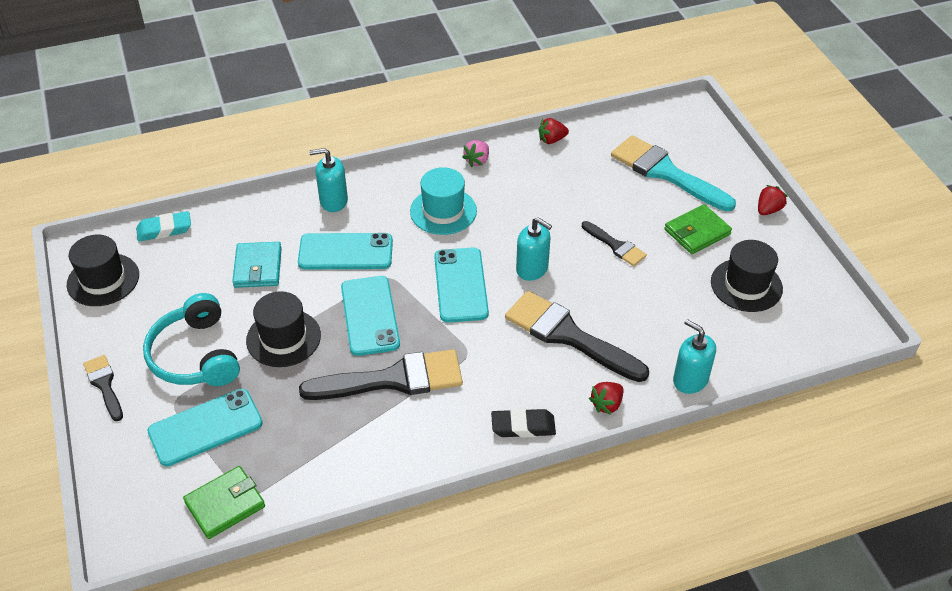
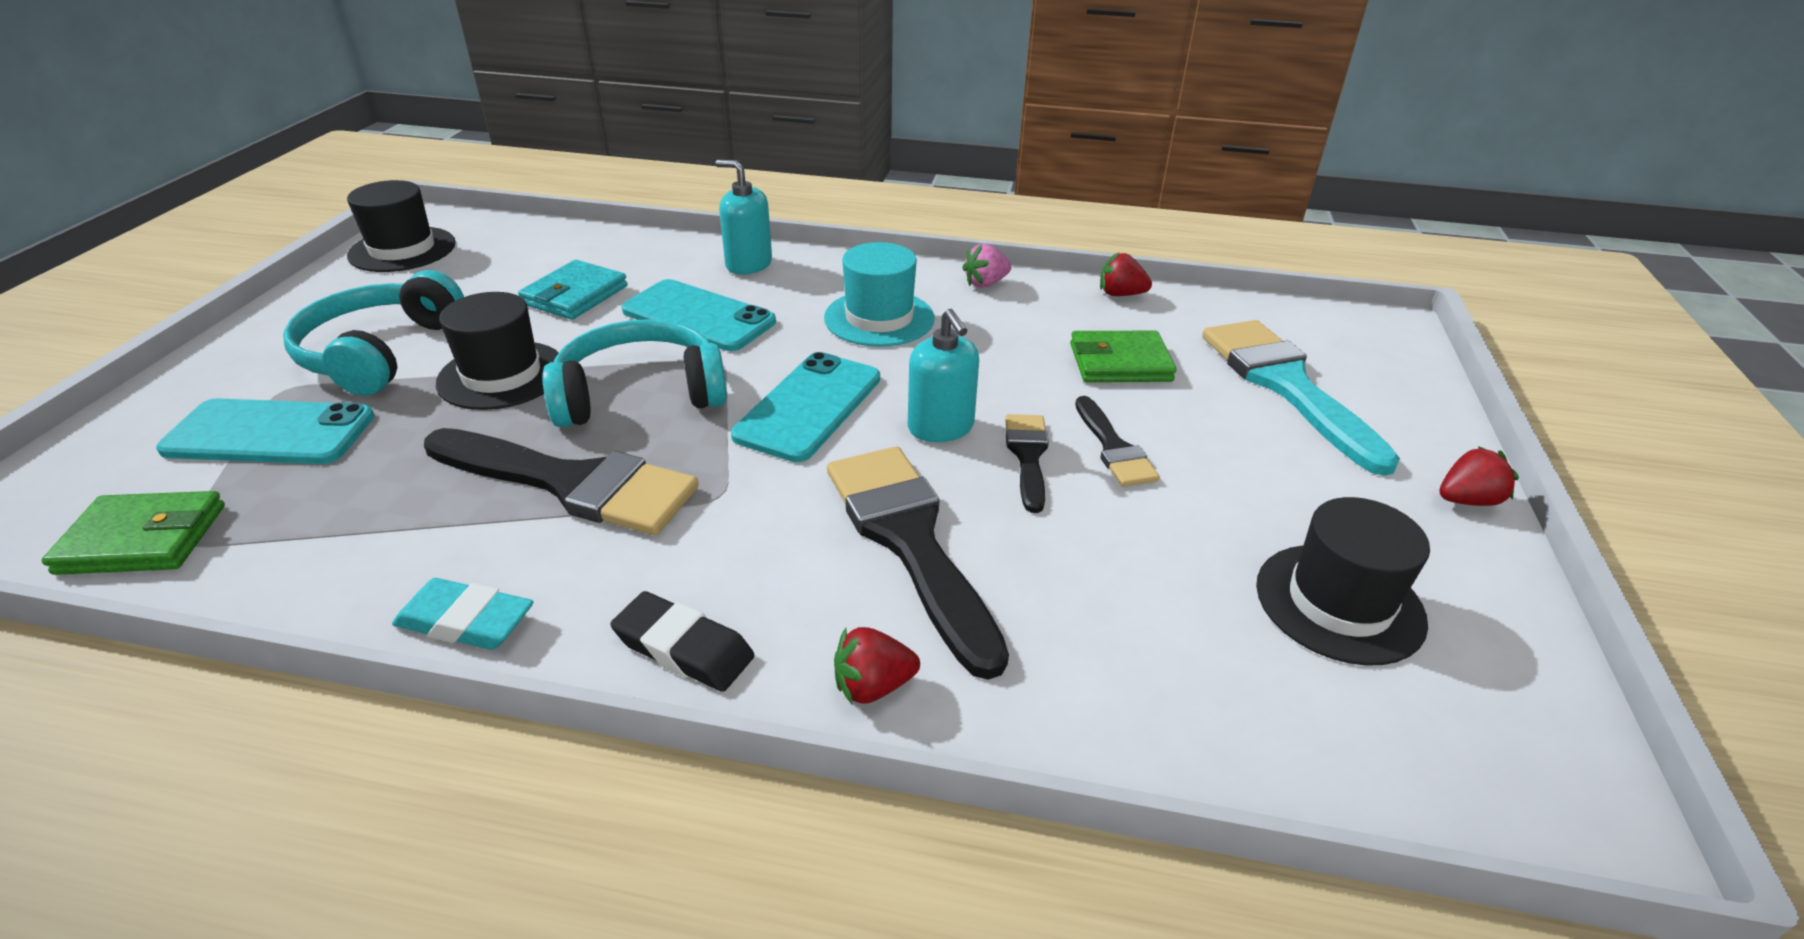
camera: 30 degrees right, 10 degrees down
black brush [83,355,123,421] -> black brush moved to [1005,414,1049,513]
turquoise eraser [136,211,191,242] -> turquoise eraser moved to [392,578,534,650]
turquoise phone [341,276,400,356] -> turquoise headphones [542,319,727,428]
green wallet [664,204,732,254] -> green wallet moved to [1070,331,1176,382]
turquoise soap dispenser [673,319,716,394] -> none

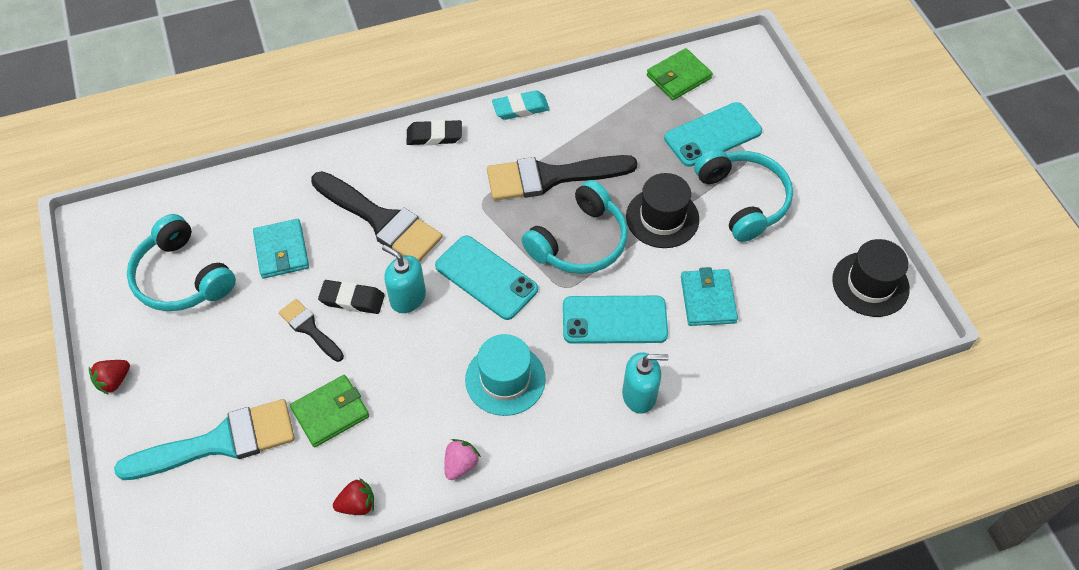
camera: 150 degrees right, 20 degrees up
turquoise phone [731,352,880,462] -> turquoise phone turned 45 degrees counterclockwise [435,235,538,320]
red strawberry [834,627,920,704] -> none
black brush [1005,414,1049,513] -> black eraser [318,280,385,314]
turquoise brush [1202,320,1400,476] -> turquoise brush turned 60 degrees counterclockwise [114,399,295,480]
black hat [1256,497,1430,666] -> turquoise headphones [127,214,236,311]
none -> turquoise wallet [253,219,309,279]

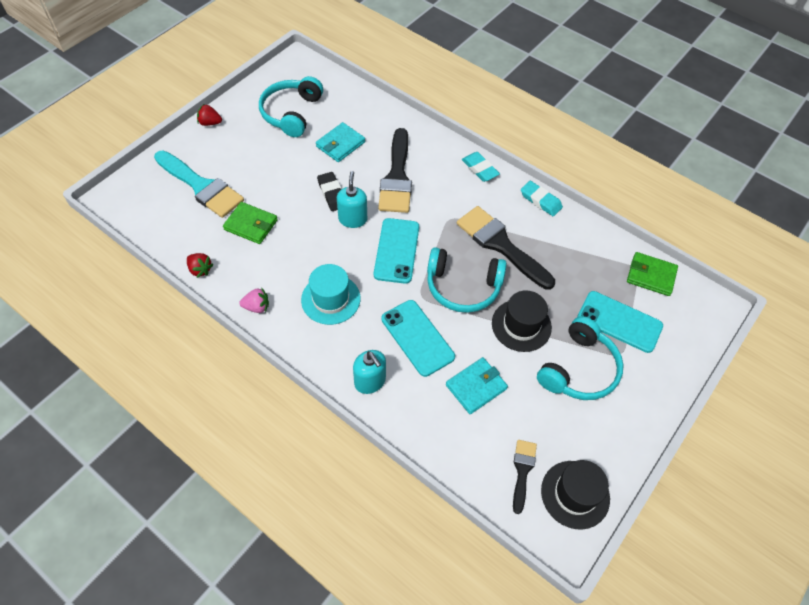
camera: 55 degrees right, 0 degrees up
black brush [279,299,344,362] -> black brush moved to [513,440,537,514]
black eraser [407,120,462,145] -> turquoise eraser [462,152,500,182]

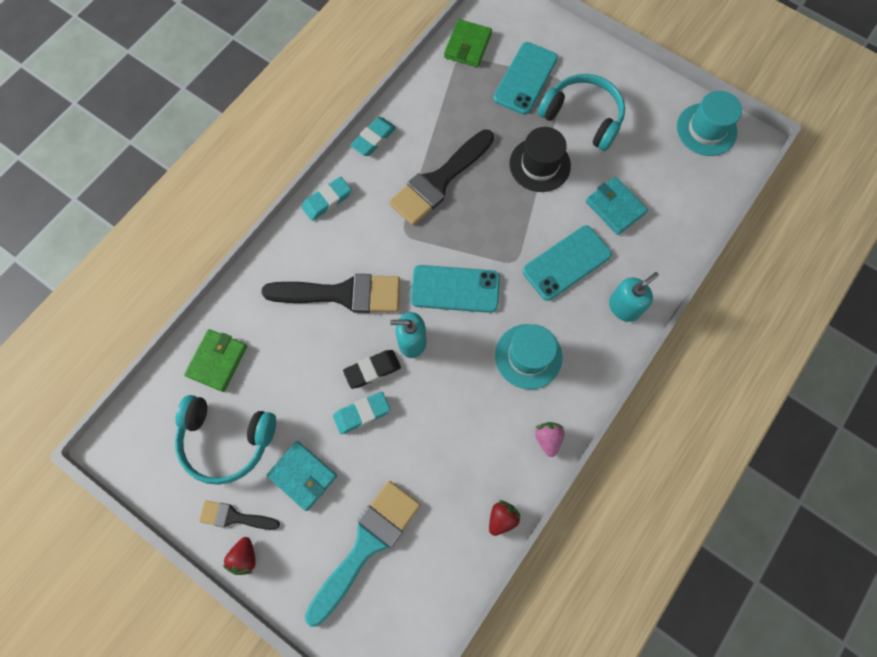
camera: 90 degrees left, 15 degrees up
green wallet [223,202,278,244] -> green wallet moved to [184,329,247,392]
turquoise wallet [316,122,365,162] -> turquoise wallet moved to [267,441,337,511]
turquoise headphones [427,247,507,313] -> none
black brush [513,440,537,514] -> black brush moved to [199,501,280,530]
black hat [541,460,610,529] -> turquoise hat [677,91,742,156]
none -> turquoise eraser [333,392,390,434]

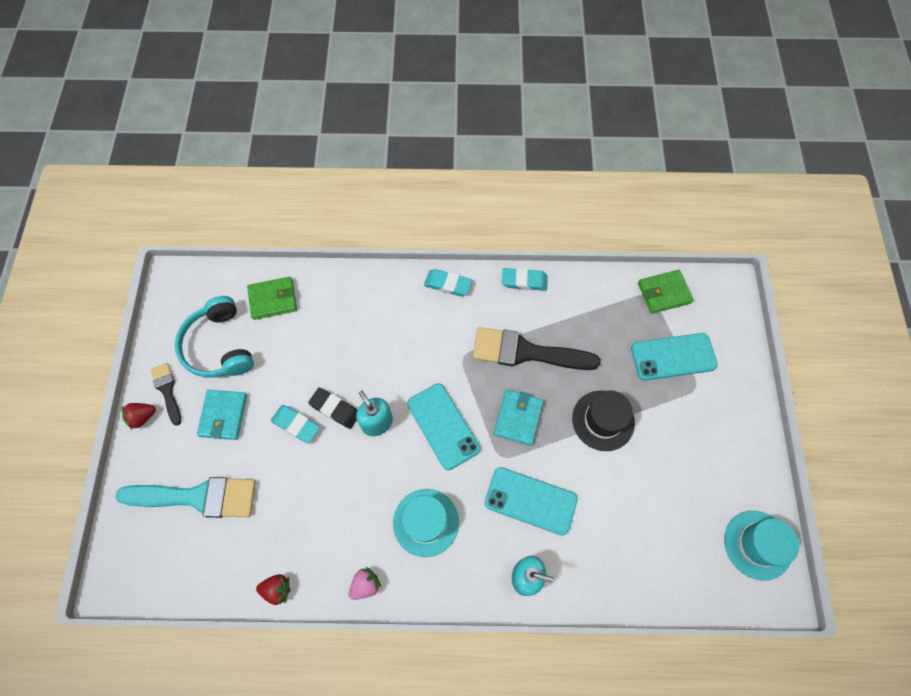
camera: 55 degrees right, 5 degrees down
black brush [261,274,400,313] -> none
turquoise headphones [538,74,625,151] -> none
turquoise wallet [586,177,648,235] -> turquoise wallet moved to [493,390,543,446]

